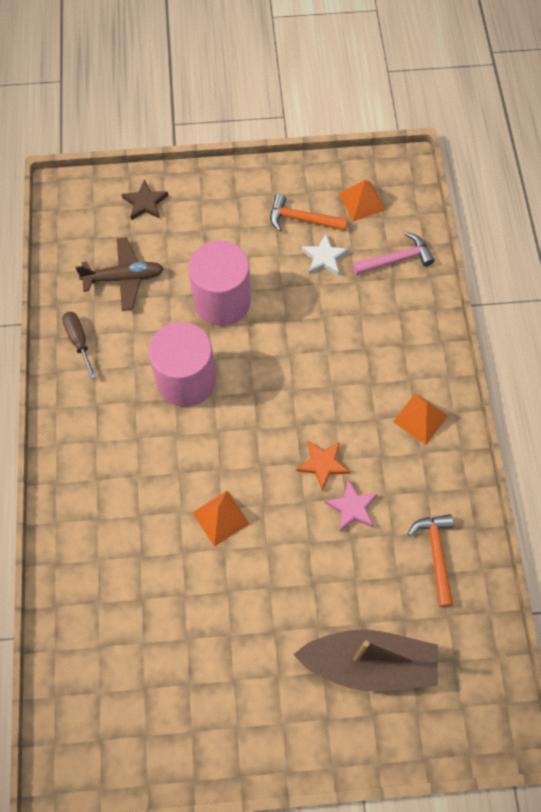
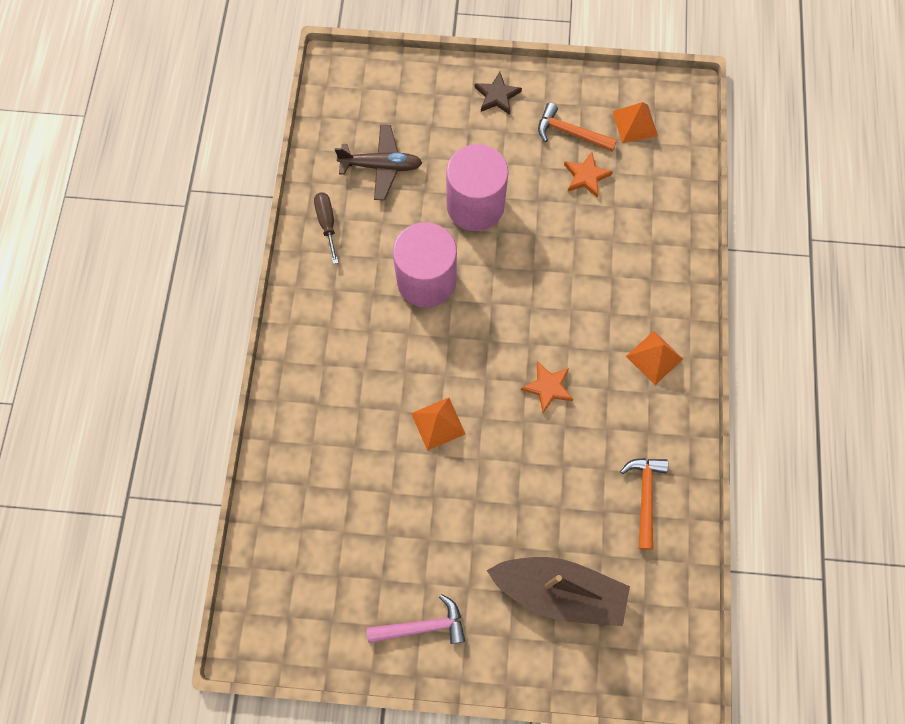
camera: 10 degrees right, 5 degrees up
brown star [121,179,169,220] -> brown star moved to [475,72,522,115]
white star [301,234,349,276] -> orange star [564,152,613,198]
pink star [325,479,378,531] -> none
pink hammer [352,232,434,275] -> pink hammer moved to [367,594,465,644]

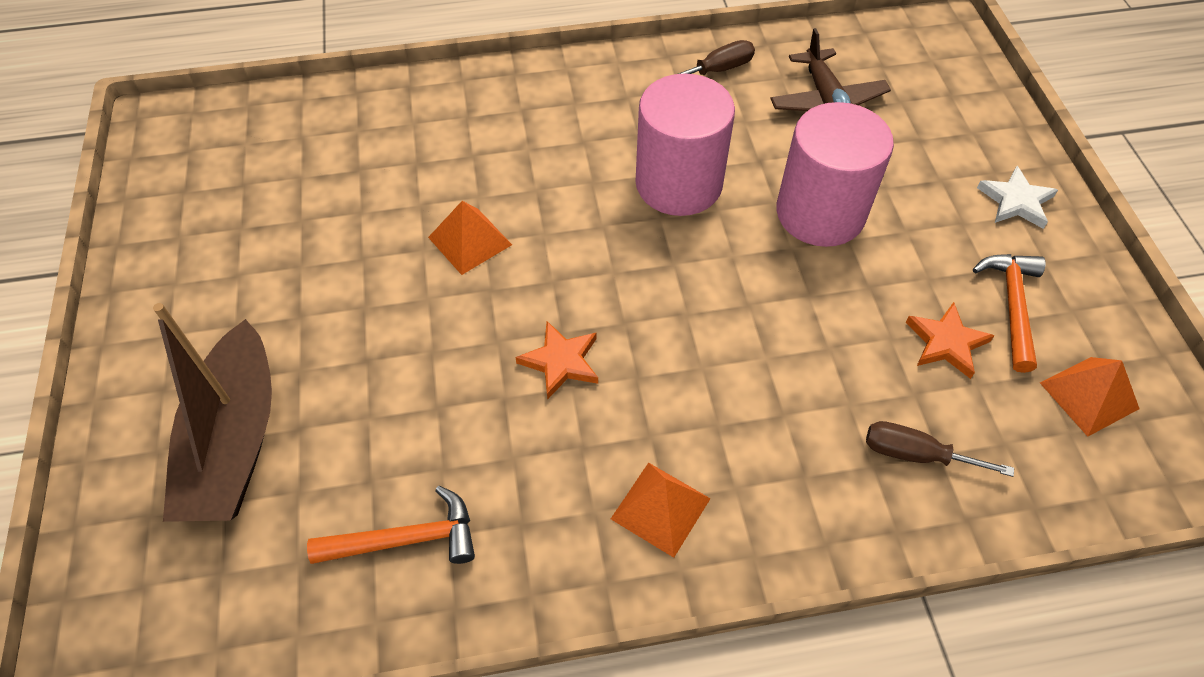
camera: 75 degrees right, 15 degrees down
pink hammer [367,594,465,644] -> none
brown star [475,72,522,115] -> white star [977,166,1058,229]
none -> brown screwdriver [866,421,1014,477]

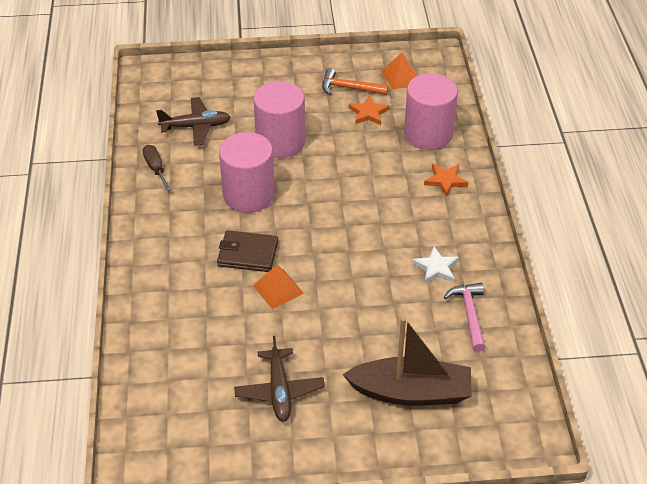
camera: 85 degrees left, 10 degrees down
orange hammer [307,486,475,564] -> pink hammer [444,282,486,352]
orange star [515,321,598,400] -> orange star moved to [424,163,468,197]
orange pyramid [611,463,711,558] -> none
brown screwdriver [866,421,1014,477] -> pink cylinder [404,73,458,150]
white star [977,166,1058,229] -> white star moved to [412,246,459,284]
none -> brown wallet [217,230,278,272]
none -> brown plane [234,336,325,421]

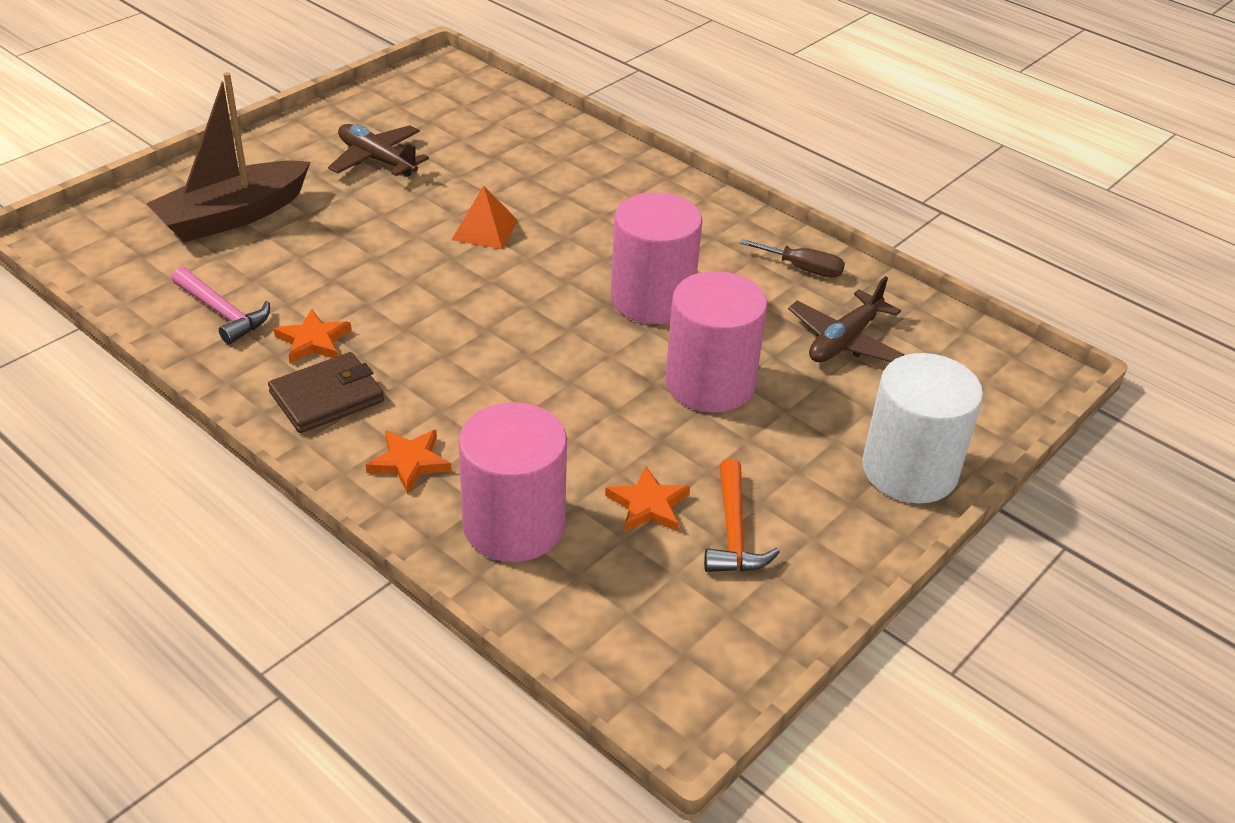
camera: 135 degrees right, 5 degrees down
brown wallet [217,230,278,272] -> brown wallet moved to [268,352,384,433]
orange hammer [322,68,388,95] -> orange hammer turned 120 degrees clockwise [704,459,780,572]
orange pyramid [380,53,417,89] -> none
white star [412,246,459,284] -> orange star [274,309,352,364]
none -> white cylinder [862,353,983,503]

